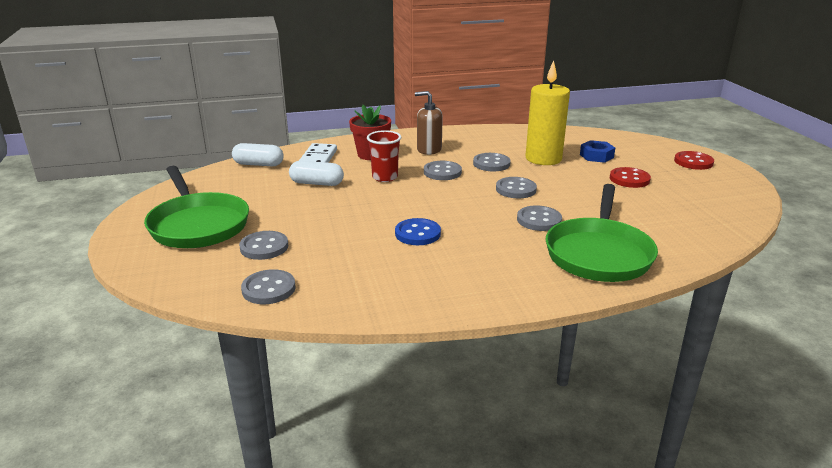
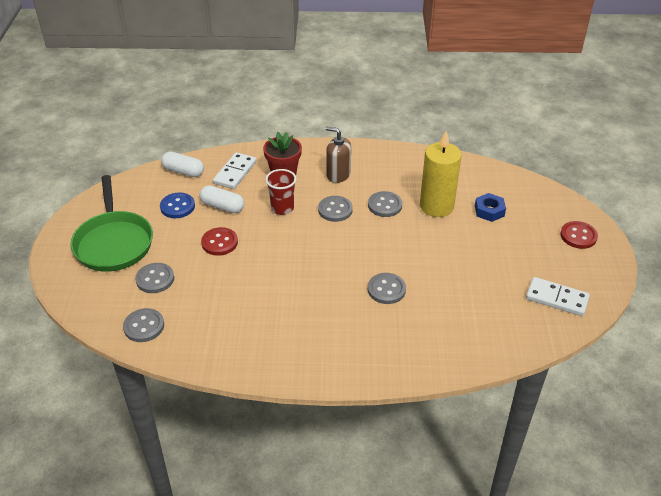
camera: 15 degrees right, 15 degrees up
blue button [395,218,441,245] -> blue button moved to [160,193,195,218]
grey button [496,177,537,199] -> none
green pan [546,184,658,282] -> none
red button [610,167,651,188] -> red button moved to [201,227,238,256]
none -> white domino [526,277,590,316]

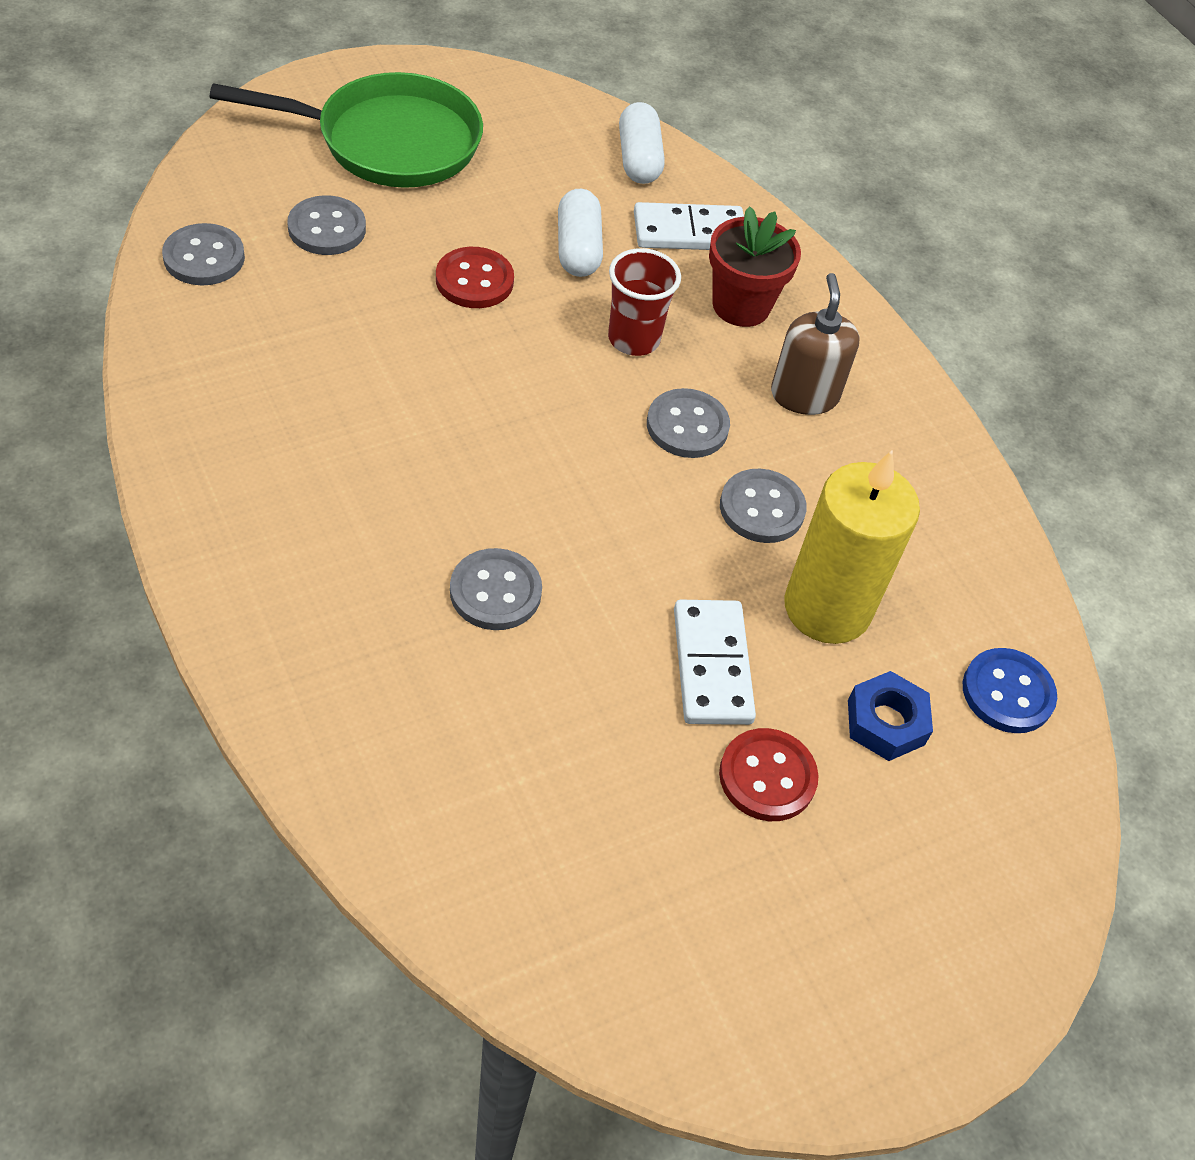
camera: 55 degrees right, 10 degrees up
green pan [71,175,153,272] -> green pan turned 135 degrees counterclockwise [210,72,483,188]
blue button [160,193,195,218] -> blue button moved to [963,648,1057,733]
white domino [526,277,590,316] -> white domino moved to [674,600,756,725]
red button [560,221,598,249] -> red button moved to [719,728,819,821]

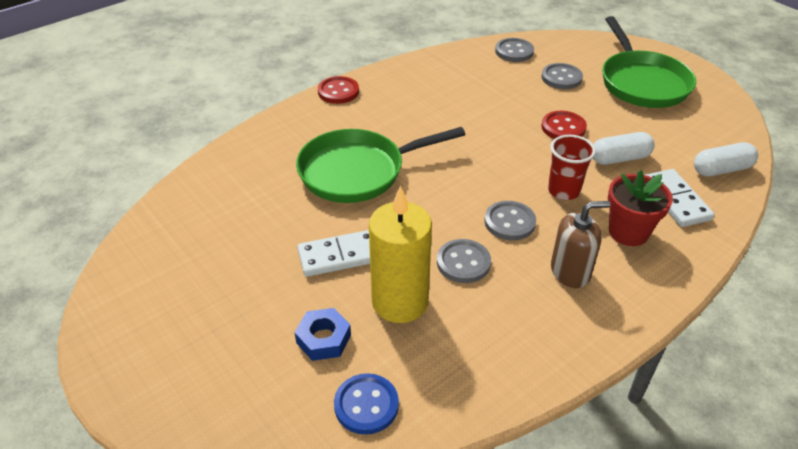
camera: 85 degrees right, 10 degrees down
grey button [450,548,542,630] -> green pan [296,127,465,203]
red button [719,728,819,821] -> red button moved to [318,76,359,104]

